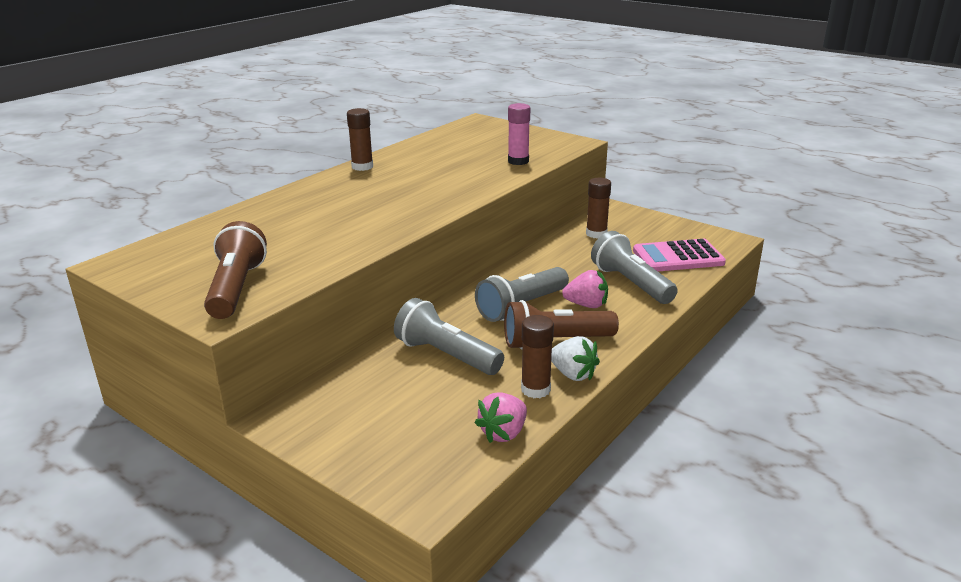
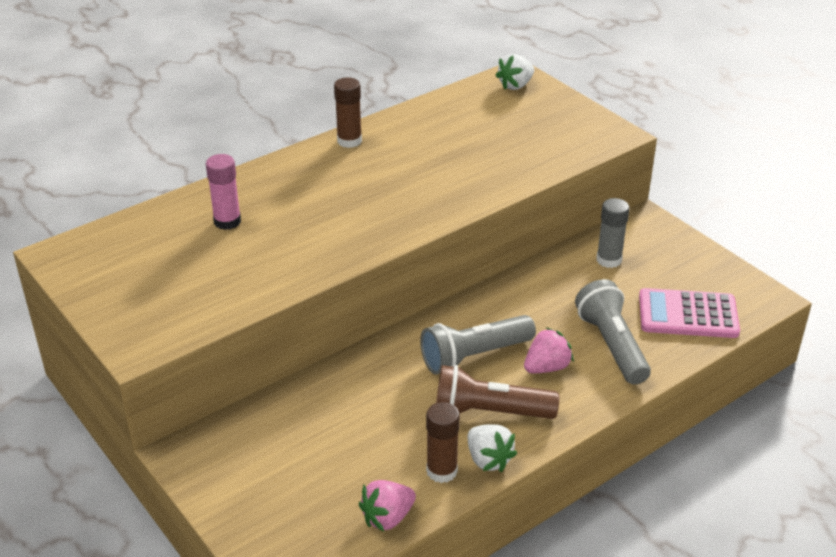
camera: 15 degrees right, 10 degrees up
brown flashlight [204,221,267,319] -> none
grey flashlight [394,298,504,375] -> none
pink glue stick [508,103,530,165] -> pink glue stick moved to [206,154,241,230]
pink strawberry [562,270,608,308] -> pink strawberry turned 60 degrees counterclockwise [524,327,574,373]
brown glue stick [586,178,611,239] -> grey glue stick [596,198,629,268]
none -> white strawberry [495,54,534,90]

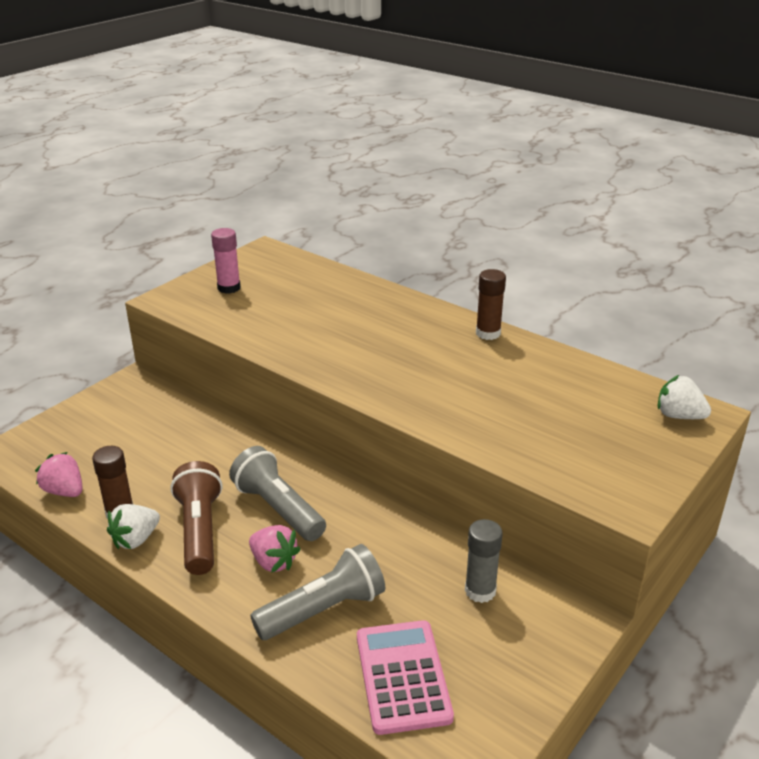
camera: 75 degrees right, 5 degrees down
pink glue stick [206,154,241,230] -> pink glue stick moved to [211,228,241,294]

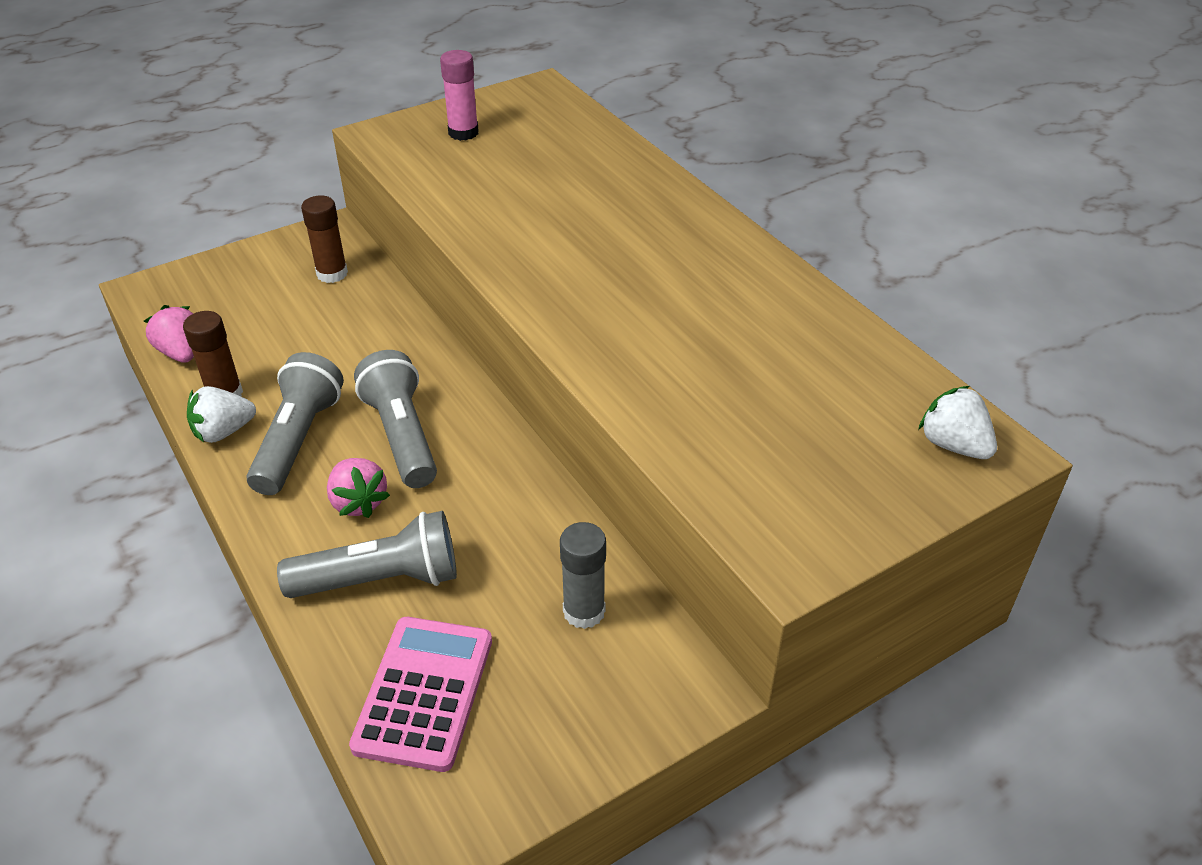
camera: 20 degrees right, 10 degrees up
brown flashlight [170,461,223,575] -> grey flashlight [246,352,344,495]
brown glue stick [476,269,506,340] -> brown glue stick moved to [301,195,348,283]

